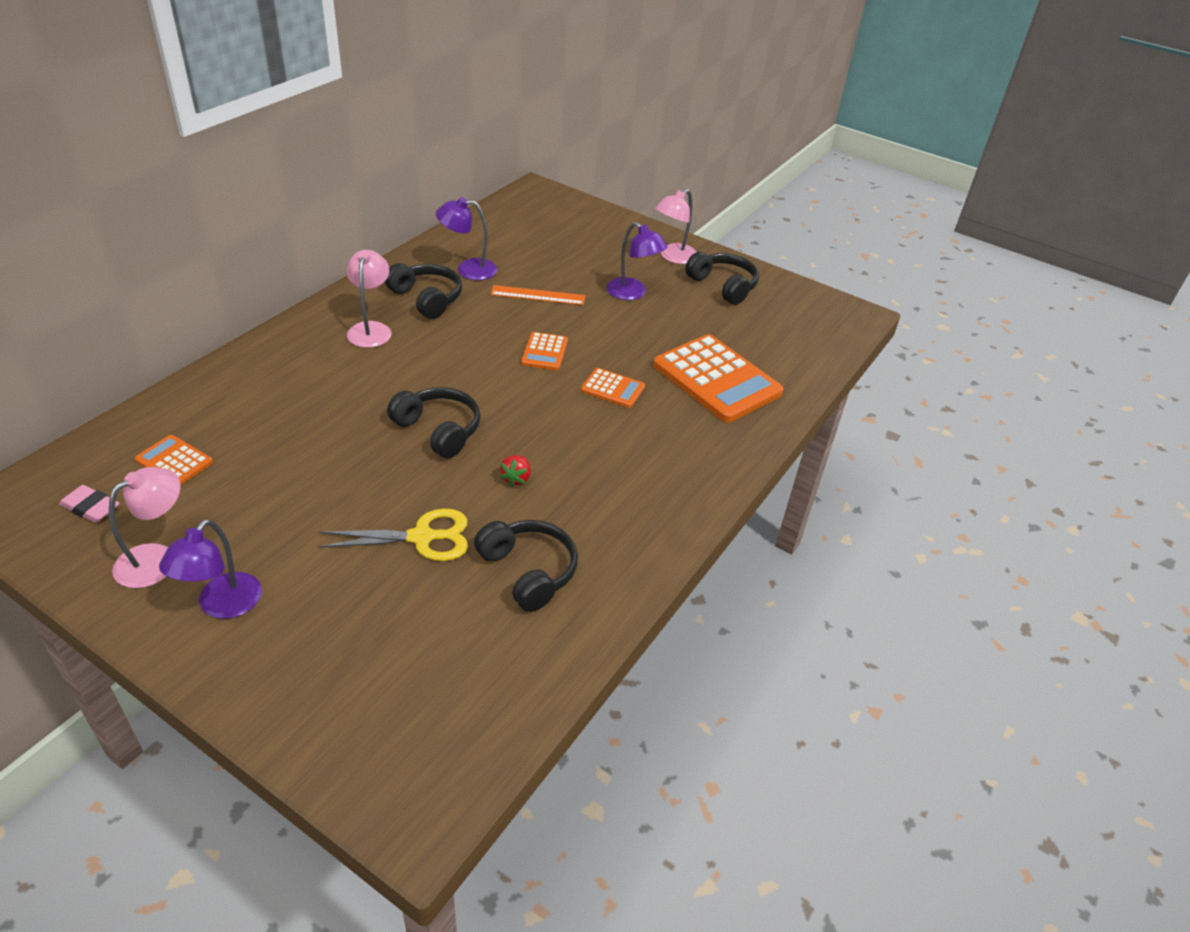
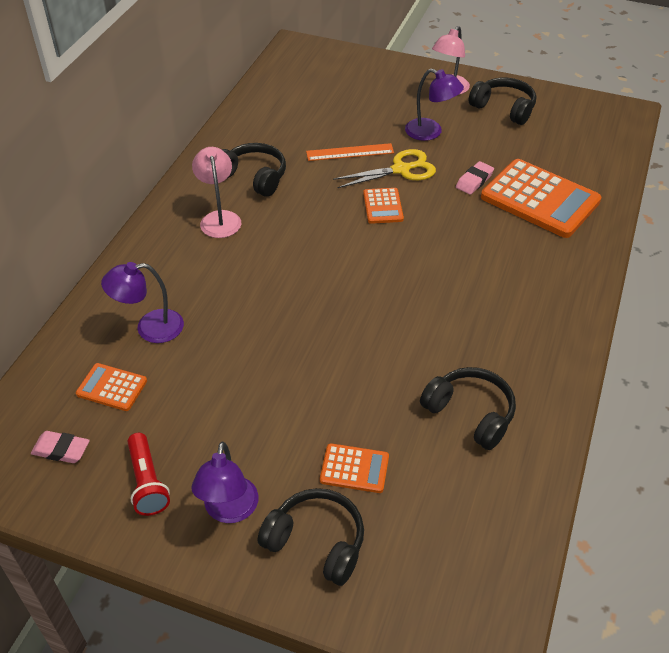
camera: 10 degrees left, 5 degrees up
pink lamp [109,467,181,588] -> red flashlight [127,433,170,516]
yellow scissors [317,509,468,561] -> yellow scissors moved to [333,149,436,188]
black headphones [387,387,481,458] -> black headphones moved to [258,488,364,586]
purple lamp [436,197,497,280] -> purple lamp moved to [101,262,184,343]
red strawberry [499,455,531,487] -> none
orange calculator [581,368,645,408] -> orange calculator moved to [320,443,389,493]
none -> pink eraser [456,161,494,195]

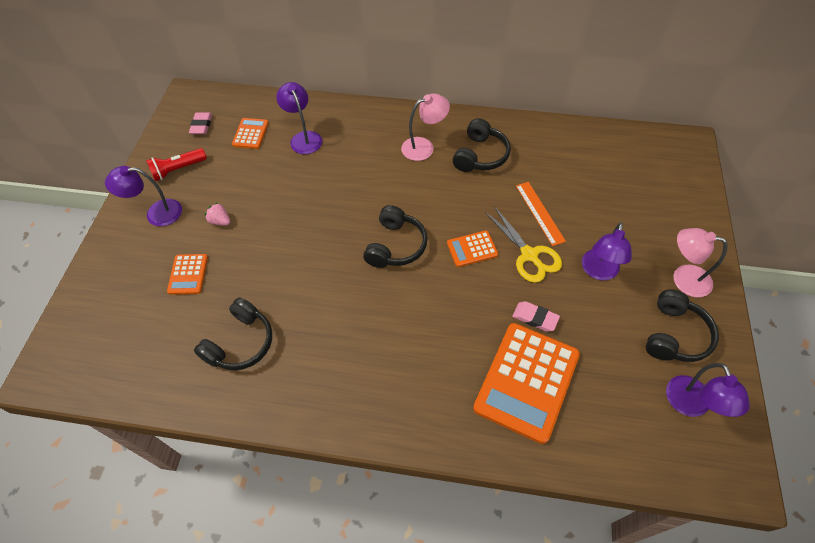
camera: 80 degrees right, 10 degrees up
black headphones [258,488,364,586] -> black headphones moved to [363,205,428,268]
none -> pink strawberry [205,202,230,226]
none -> purple lamp [666,363,750,417]

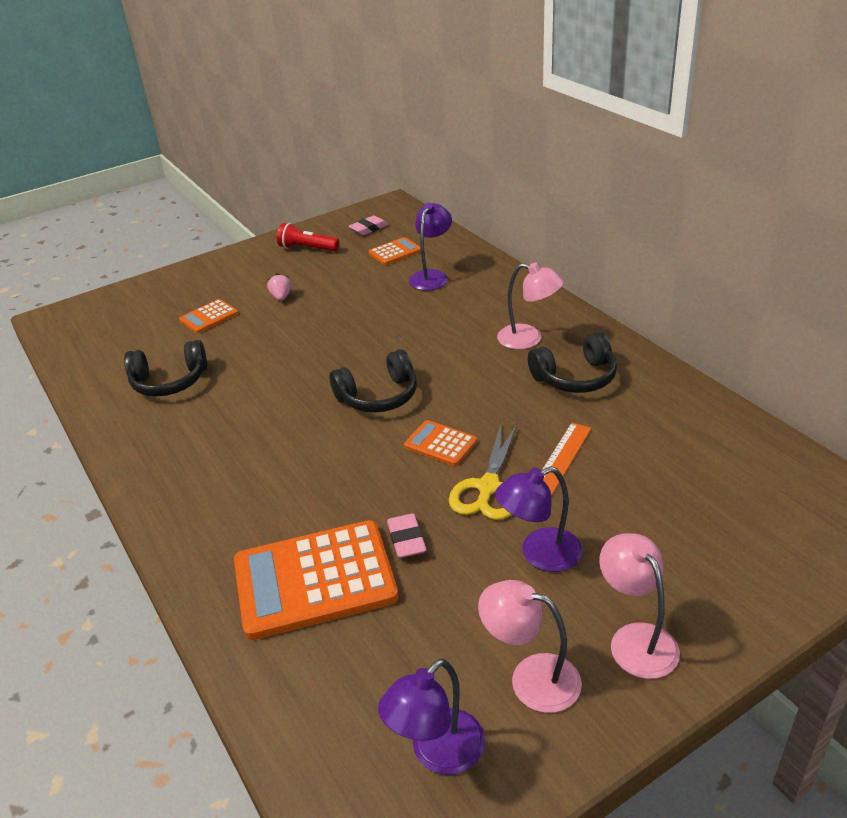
camera: 50 degrees right, 20 degrees down
purple lamp [105,166,182,226] -> none
black headphones [646,289,719,362] -> pink lamp [478,580,582,713]

